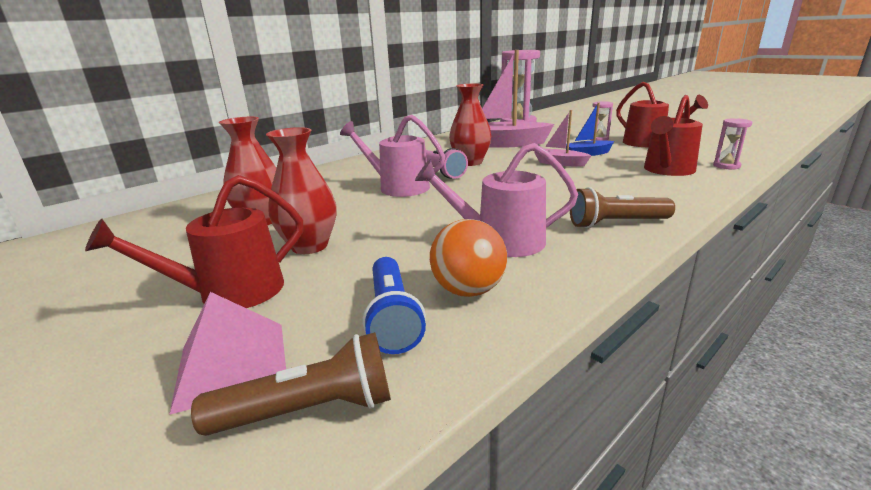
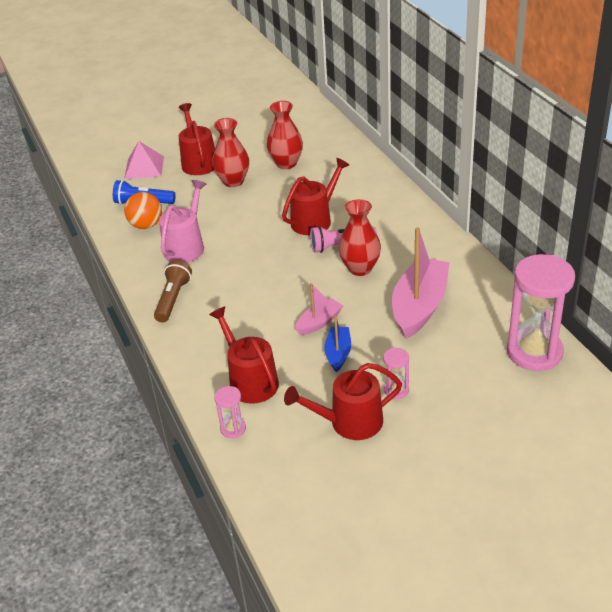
camera: 110 degrees right, 15 degrees up
brown flashlight [191,332,391,436] -> none
pink watering can [340,115,445,197] -> red watering can [282,158,349,235]

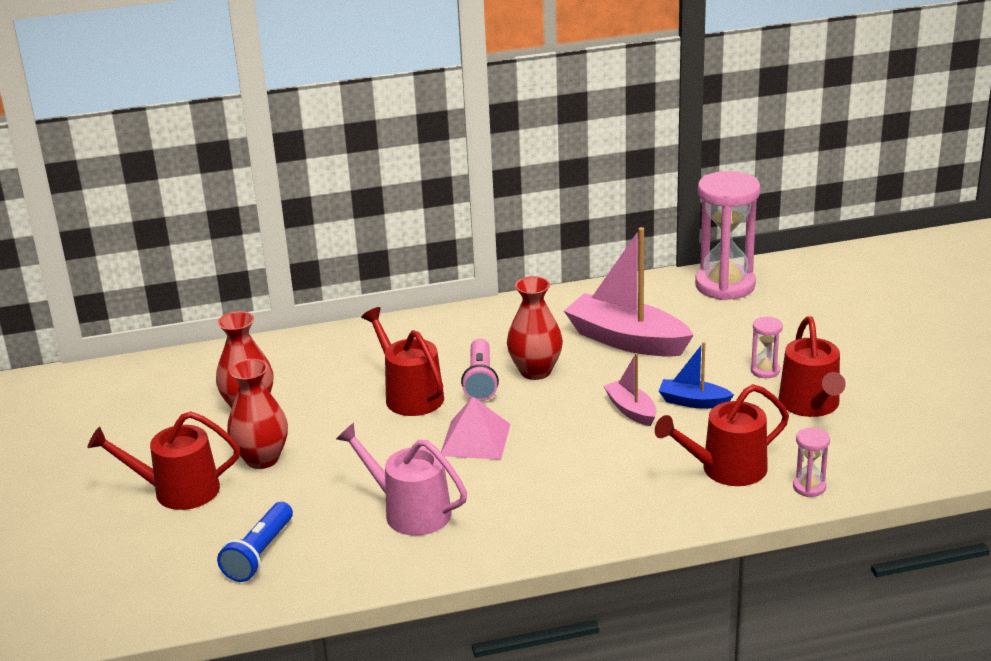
camera: 80 degrees left, 10 degrees down
pink pyramid [124,141,164,179] -> pink pyramid moved to [441,397,511,460]
orange ball [124,192,162,229] -> none
brown flashlight [154,260,192,323] -> none

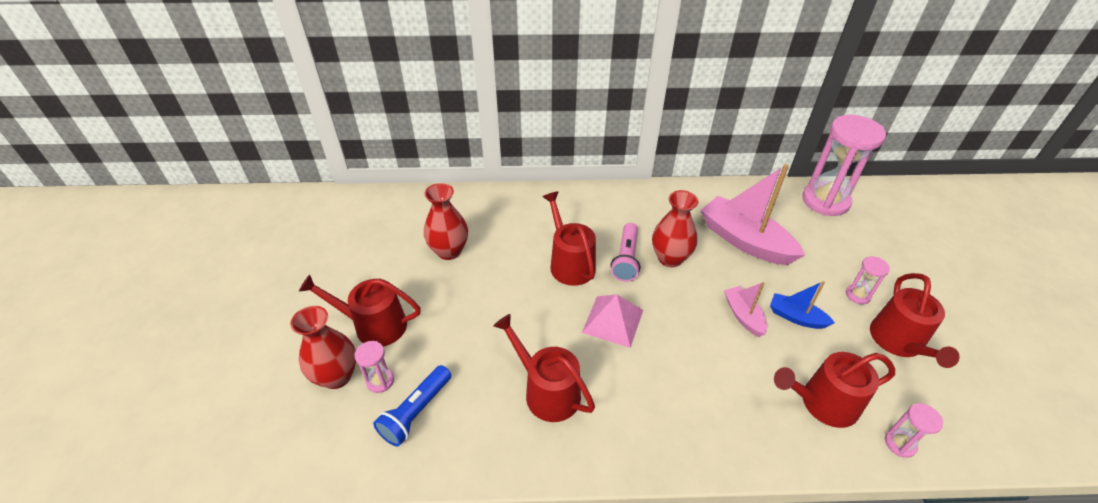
camera: 10 degrees right, 15 degrees up
red vase [227,359,288,469] -> red vase moved to [290,306,356,389]
pink watering can [336,423,467,536] -> red watering can [493,314,595,422]
none -> pink hourglass [354,341,394,393]

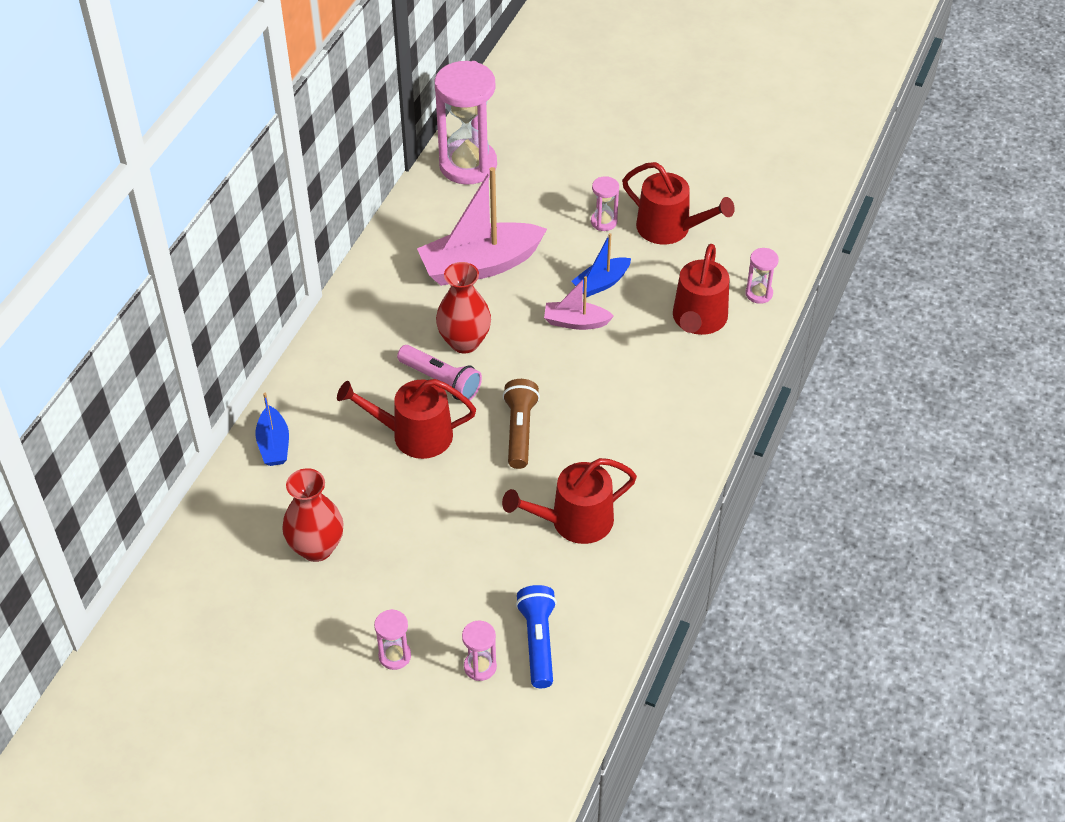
camera: 65 degrees left, 5 degrees up
red vase [290,306,356,389] -> none
red watering can [299,275,421,347] -> pink hourglass [374,609,411,670]
blue flashlight [373,365,451,447] -> blue flashlight turned 150 degrees counterclockwise [516,585,557,688]
pink pyramid [582,294,643,348] -> brown flashlight [503,379,540,469]
none -> blue boat [255,393,289,466]

